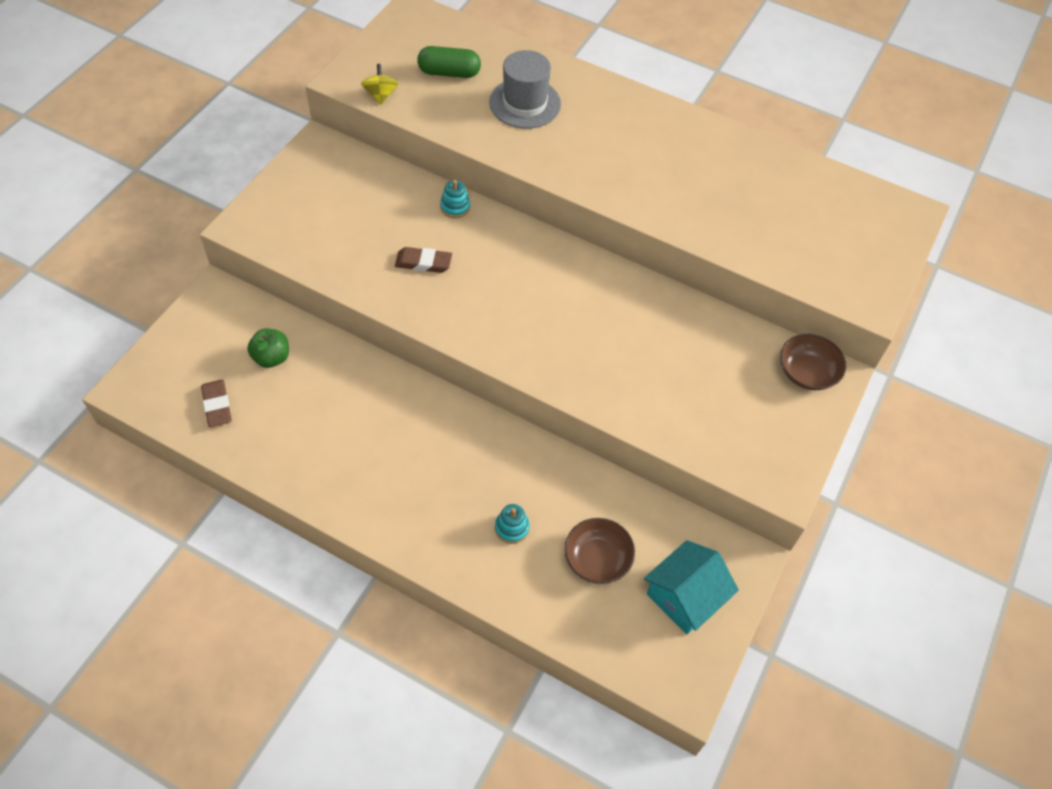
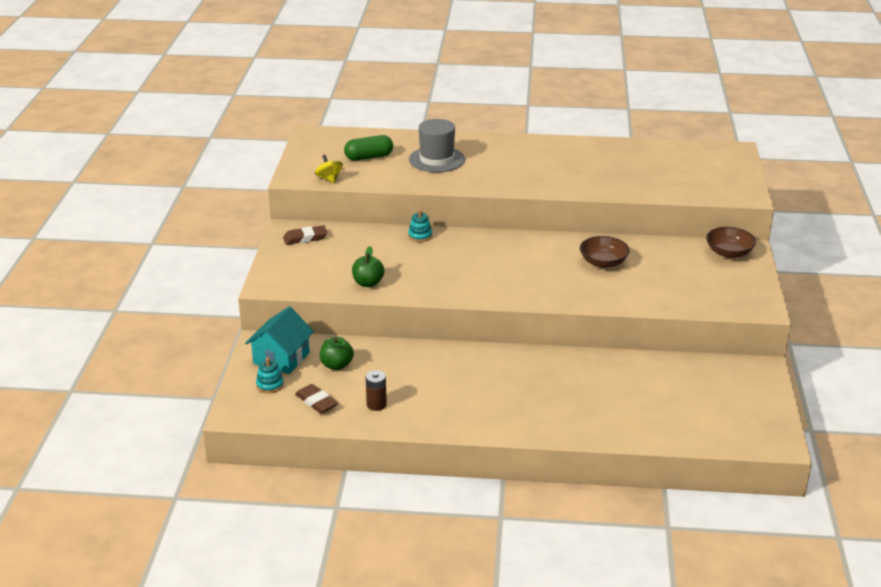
camera: 20 degrees left, 25 degrees down
brown eraser [395,247,452,273] -> brown eraser moved to [283,225,327,245]
turquoise stacking toy [495,504,530,544] -> turquoise stacking toy moved to [256,357,284,393]
brown bowl [565,518,635,584] -> brown bowl moved to [580,236,630,268]
turquoise house [644,540,739,634] -> turquoise house moved to [245,306,314,374]
none -> green apple [352,246,384,287]
none -> brown battery [366,370,387,411]

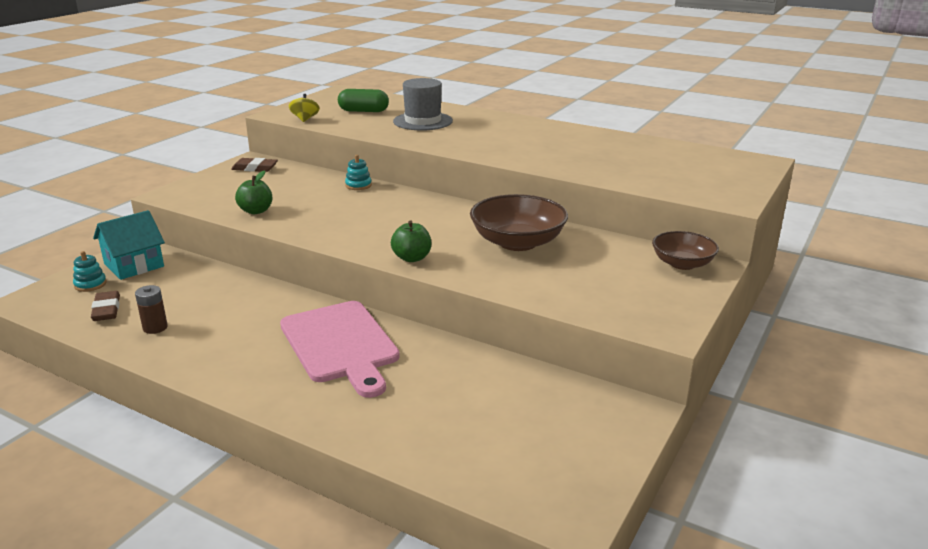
camera: 25 degrees right, 5 degrees down
green apple [320,337,354,370] -> green apple moved to [391,220,431,262]
brown bowl [580,236,630,268] -> brown bowl [470,194,568,251], size x1.59
none -> pink cutting board [280,301,400,398]

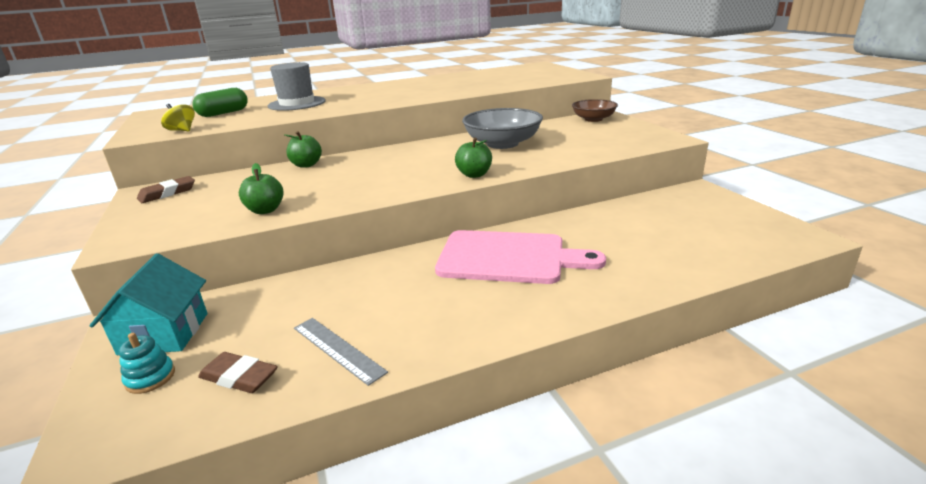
camera: 50 degrees left, 0 degrees up
brown battery [135,285,168,334] -> grey ruler [294,318,388,386]
turquoise stacking toy [345,155,372,190] -> green apple [285,131,322,168]
brown bowl [470,194,568,251] -> grey bowl [462,108,543,149]

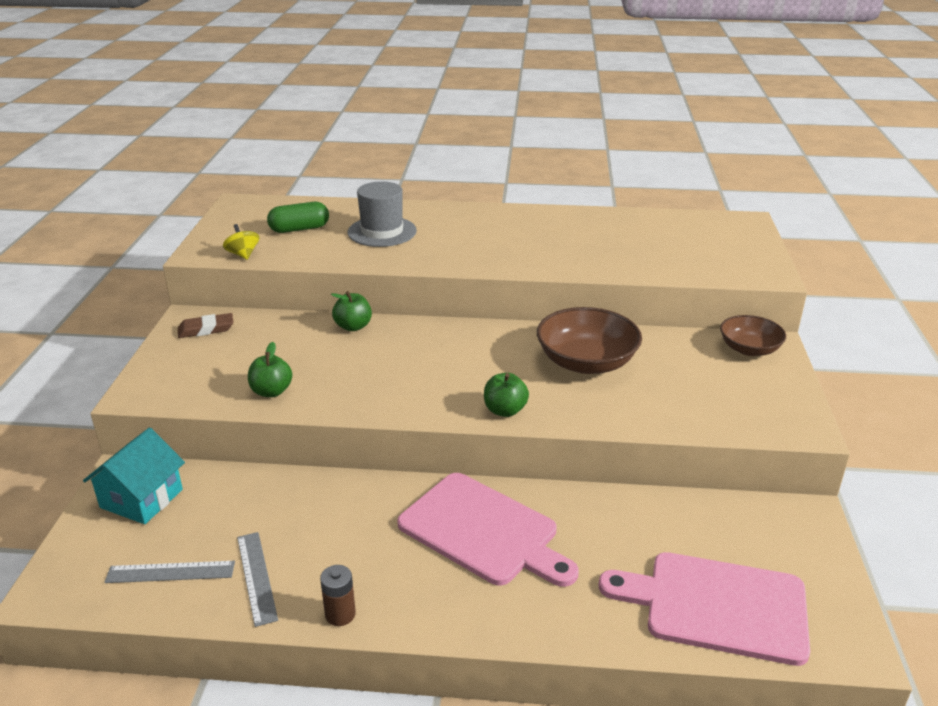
camera: 25 degrees right, 5 degrees up
turquoise stacking toy [119,333,175,394] -> none
brown eraser [198,352,278,393] -> grey ruler [105,561,235,583]
grey bowl [462,108,543,149] -> brown bowl [537,307,642,374]
none -> brown battery [320,565,356,626]
none -> pink cutting board [599,552,810,666]

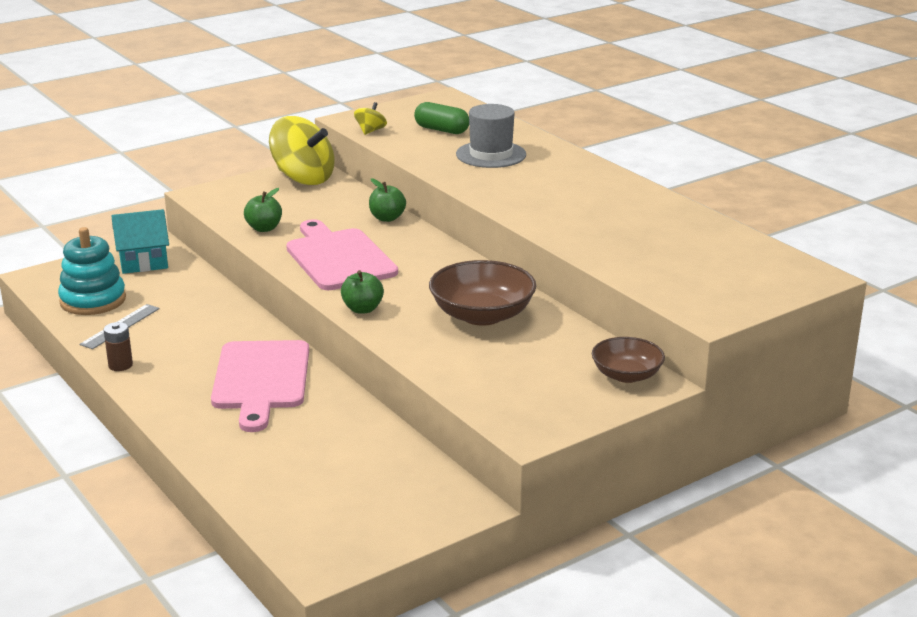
camera: 50 degrees right, 5 degrees down
grey ruler [105,561,235,583] -> turquoise stacking toy [58,227,126,315]
brown eraser [178,313,233,338] -> yellow spinning top [269,116,335,185]
pink cutting board [599,552,810,666] -> pink cutting board moved to [286,219,398,290]

